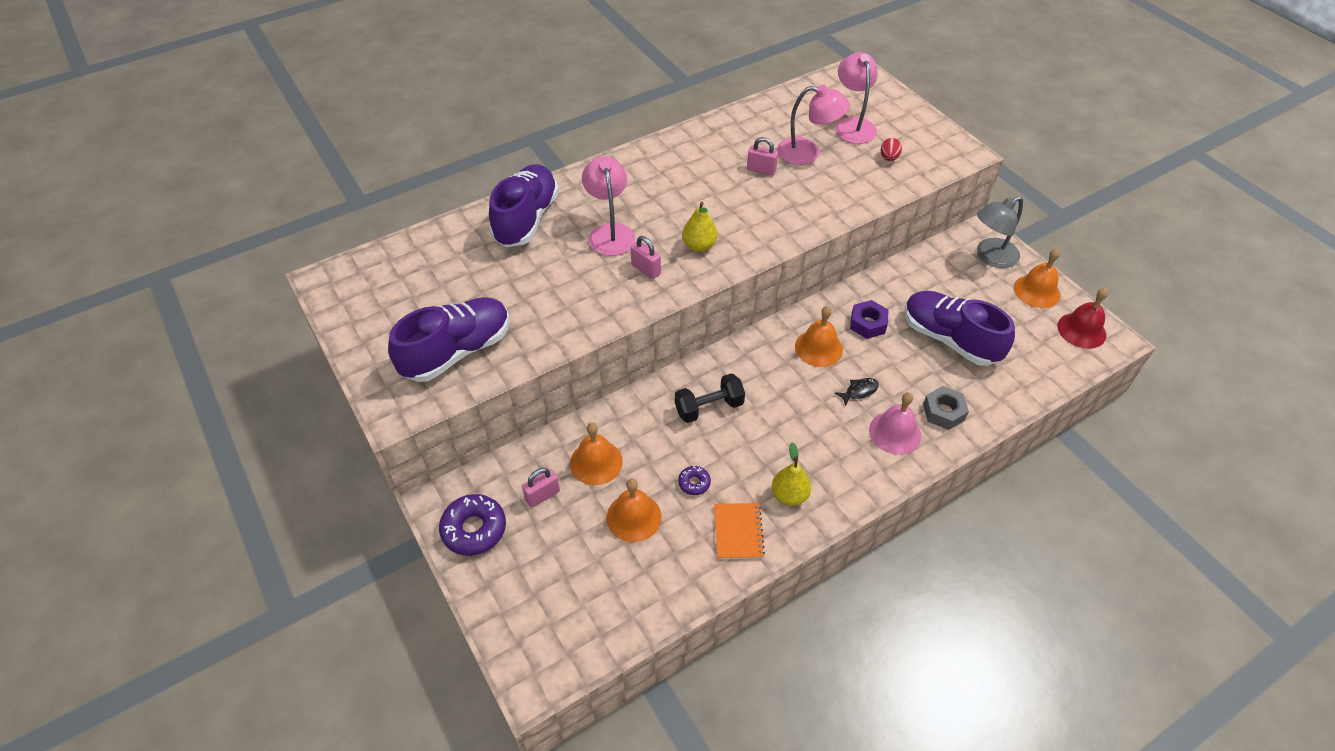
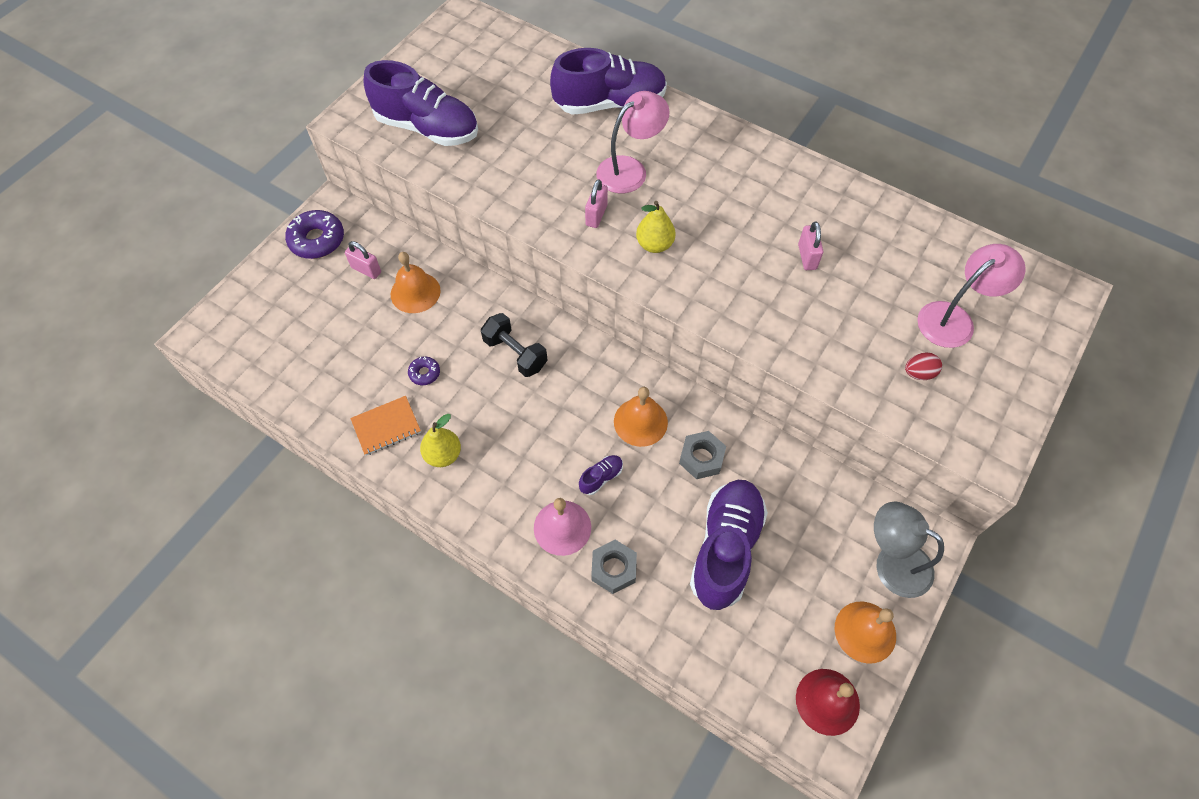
camera: 65 degrees right, 10 degrees up
orange bell [606,479,661,542] -> none
pink lamp [777,85,850,165] -> none
black fish [835,378,879,406] -> purple shoe [579,455,623,495]
purple nut [850,300,889,339] -> grey nut [679,431,726,479]

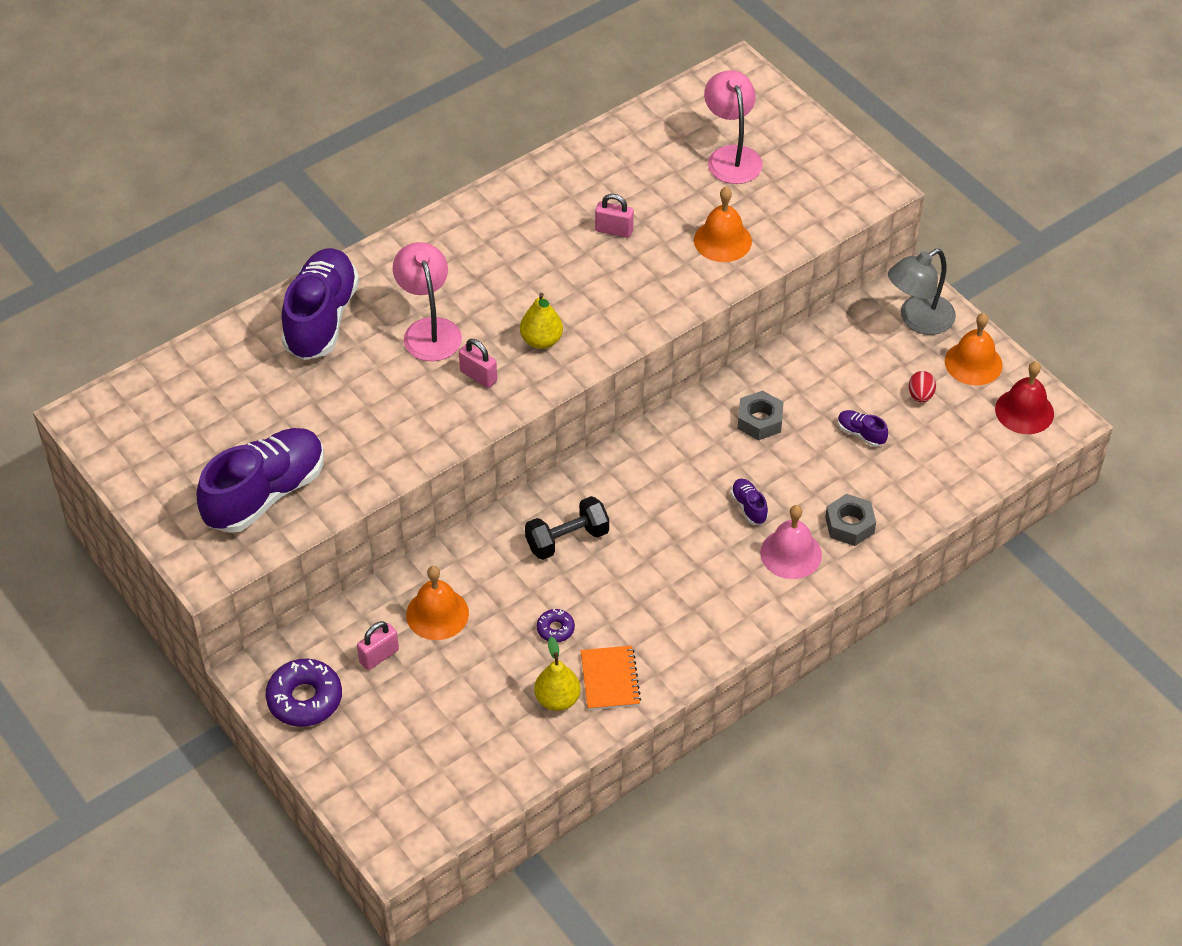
camera: 70 degrees left, 10 degrees down
yellow pear [420,414,461,467] -> yellow pear moved to [534,637,581,711]
orange bell [614,387,668,447] -> orange bell moved to [694,187,752,262]
purple shoe [690,480,768,610] -> purple shoe [838,410,888,447], size x0.41
red egg [905,353,942,380] -> red egg moved to [909,371,936,403]

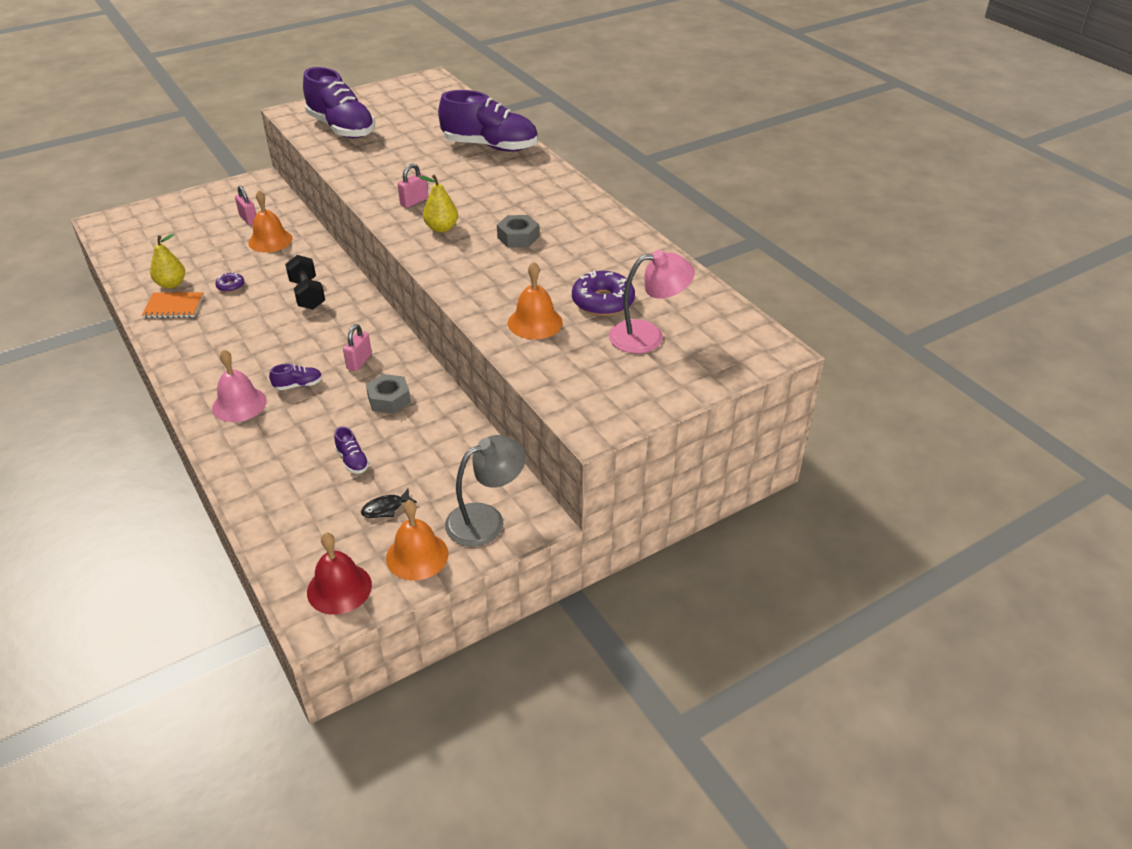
camera: 95 degrees right, 10 degrees down
purple donut [265,659,342,727] -> purple donut moved to [572,270,635,316]
pink lamp [393,242,462,361] -> none
pink padlock [595,194,634,238] -> pink padlock moved to [343,324,372,371]
grey nut [825,494,876,546] -> grey nut moved to [497,215,539,248]
purple shoe [838,410,888,447] -> purple shoe turned 105 degrees clockwise [334,426,369,474]
grey lamp [888,249,956,335] -> grey lamp turned 90 degrees clockwise [445,435,526,547]
red egg [909,371,936,403] -> black fish [361,489,417,518]

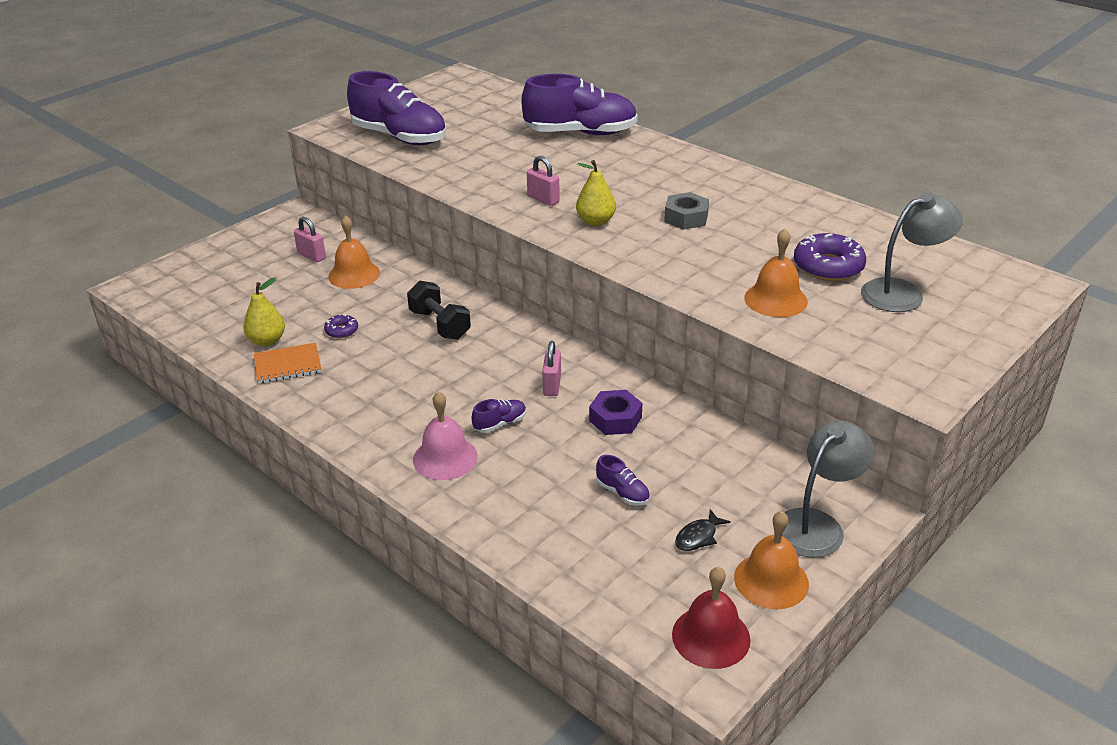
camera: 15 degrees left, 5 degrees down
grey nut [366,374,411,414] -> purple nut [589,390,642,435]
pink padlock [398,164,428,208] -> pink padlock turned 75 degrees counterclockwise [527,156,560,206]
pink lamp [609,250,695,353] -> grey lamp [861,192,963,312]

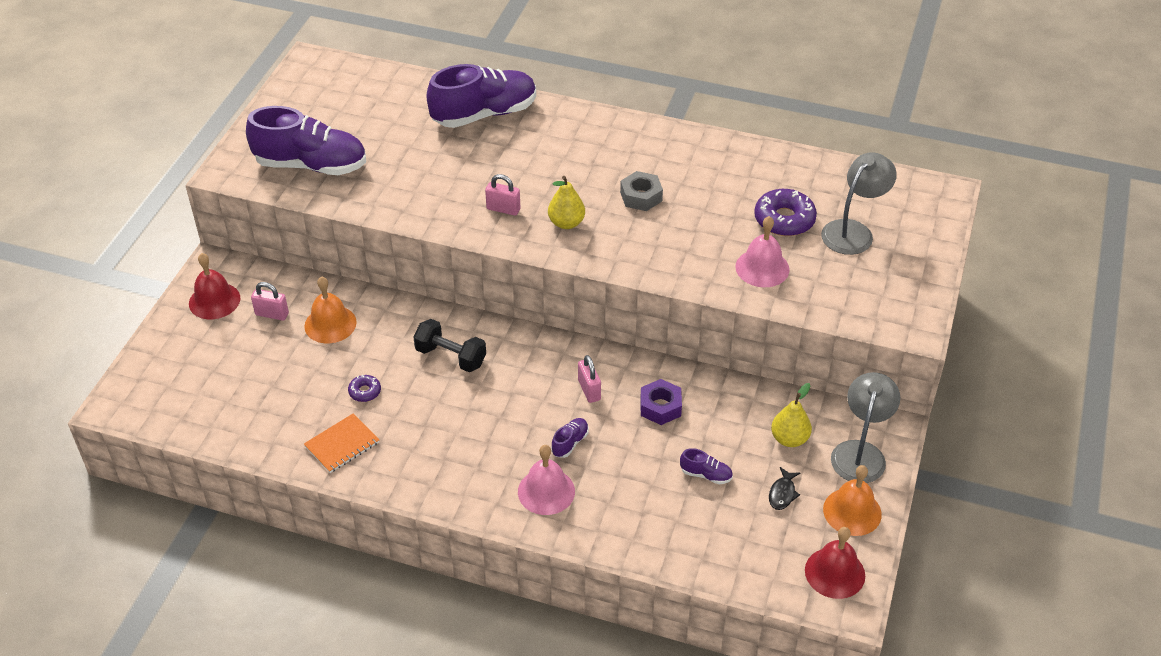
camera: 25 degrees left, 10 degrees up
yellow pear [243,278,285,346] -> yellow pear moved to [771,383,812,447]
orange bell [745,228,808,317] -> pink bell [735,216,790,287]
none -> red bell [189,253,240,319]

